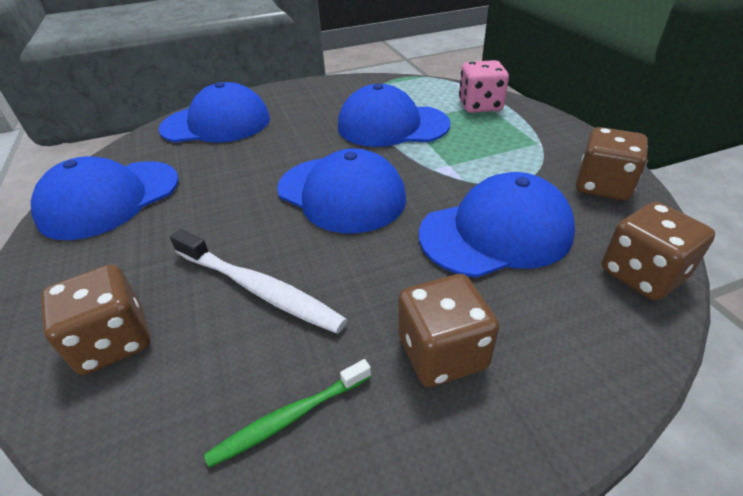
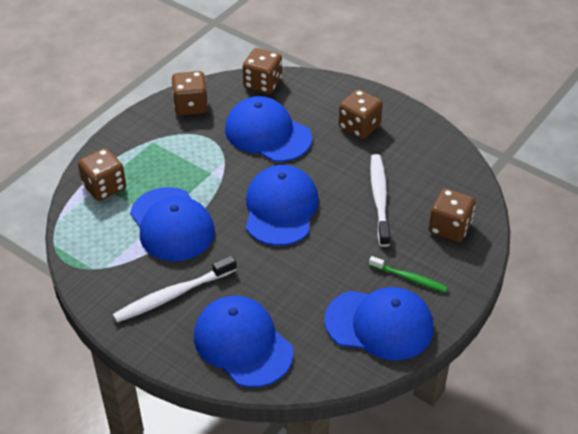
camera: 125 degrees left, 5 degrees up
green toothbrush [204,359,371,467] -> green toothbrush moved to [369,256,448,293]
pink dice [459,60,509,113] -> brown dice [78,148,126,201]
none -> white toothbrush [113,255,237,322]

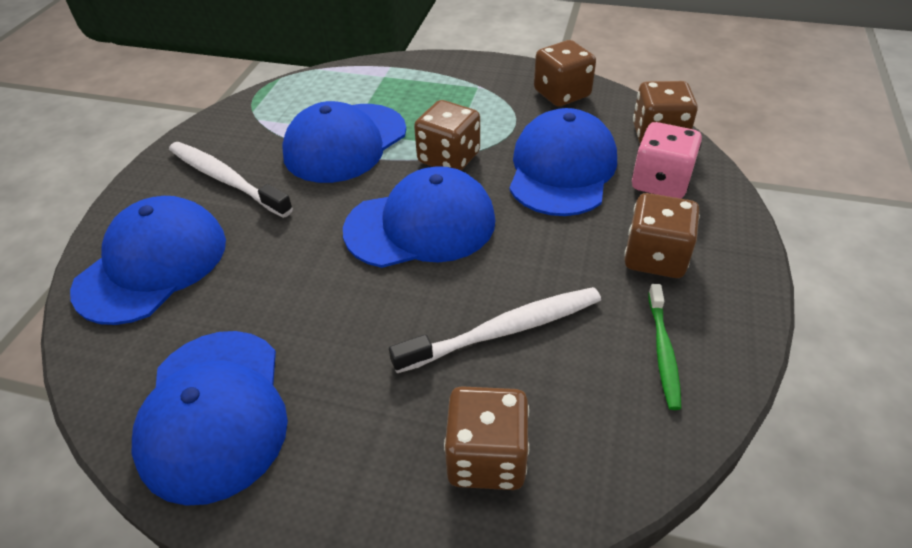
camera: 70 degrees right, 0 degrees up
brown dice [78,148,126,201] -> brown dice moved to [414,100,480,170]
green toothbrush [369,256,448,293] -> green toothbrush moved to [648,284,682,410]
none -> pink dice [632,122,702,198]

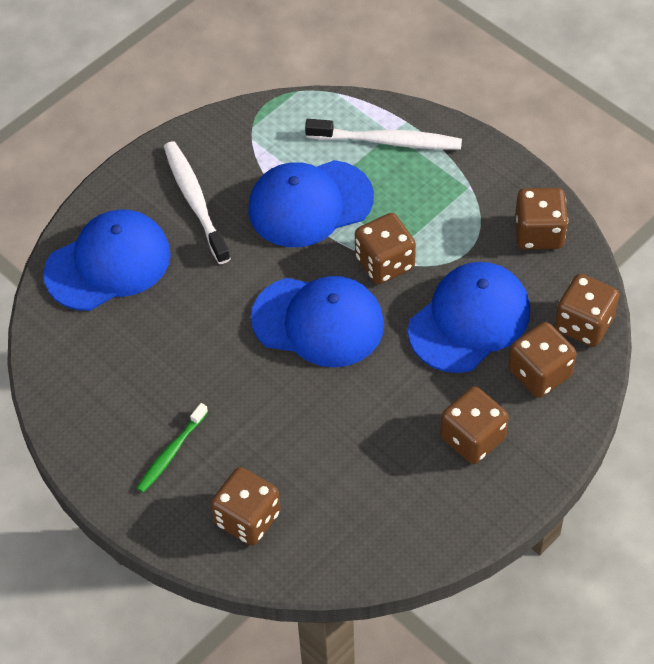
camera: 30 degrees right, 10 degrees up
blue cap [132,331,288,506] -> none
white toothbrush [389,287,601,373] -> white toothbrush moved to [305,119,462,150]
pink dice [632,122,702,198] -> brown dice [508,322,576,398]
green toothbrush [648,284,682,410] -> green toothbrush moved to [137,403,208,493]

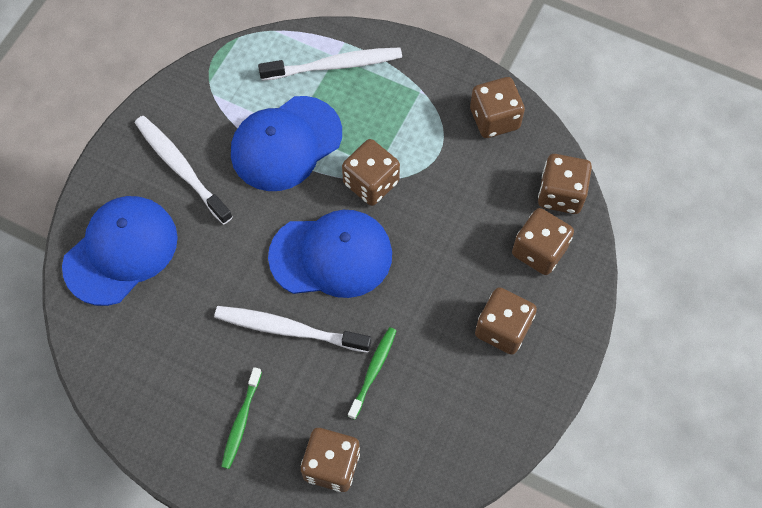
camera: 20 degrees left, 10 degrees up
blue cap [408,262,530,373] -> none
none -> white toothbrush [214,306,371,353]
none -> green toothbrush [348,327,396,420]

